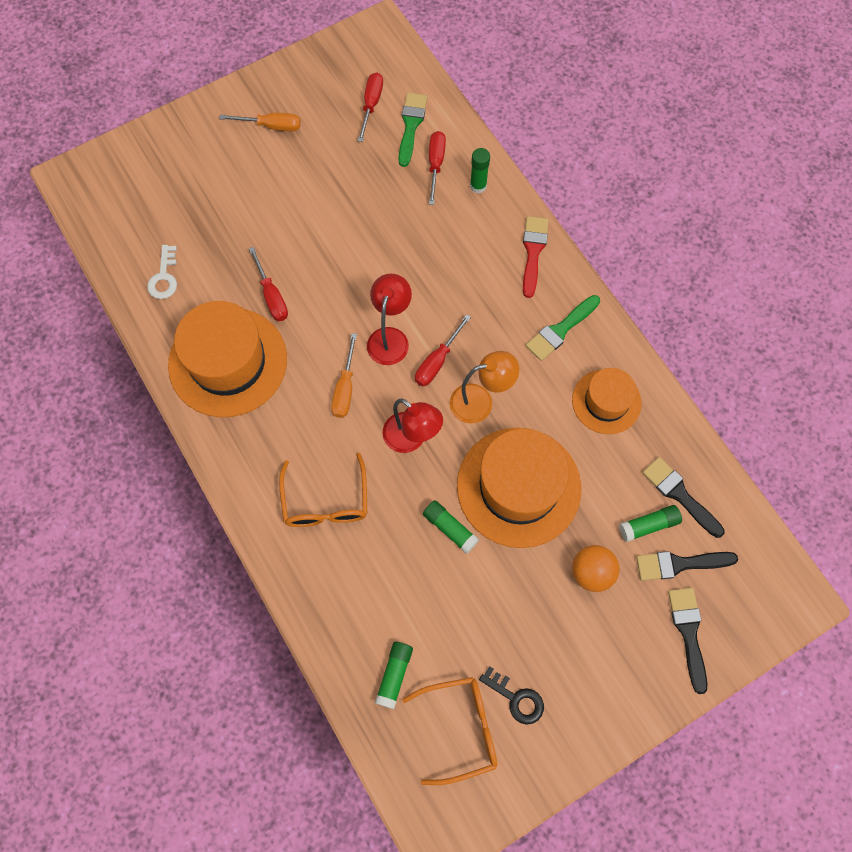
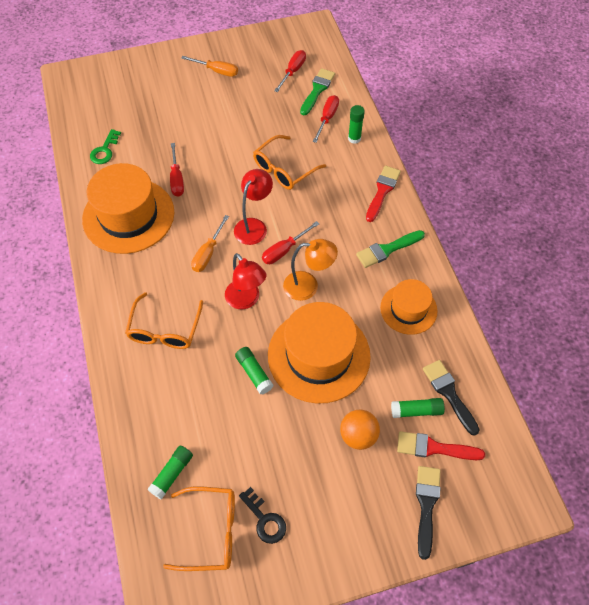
camera: 15 degrees right, 10 degrees down
white key [147,245,177,299] -> green key [90,129,121,164]
black brush [636,551,738,581] -> red brush [397,431,485,460]
none -> orange glasses [253,135,326,190]

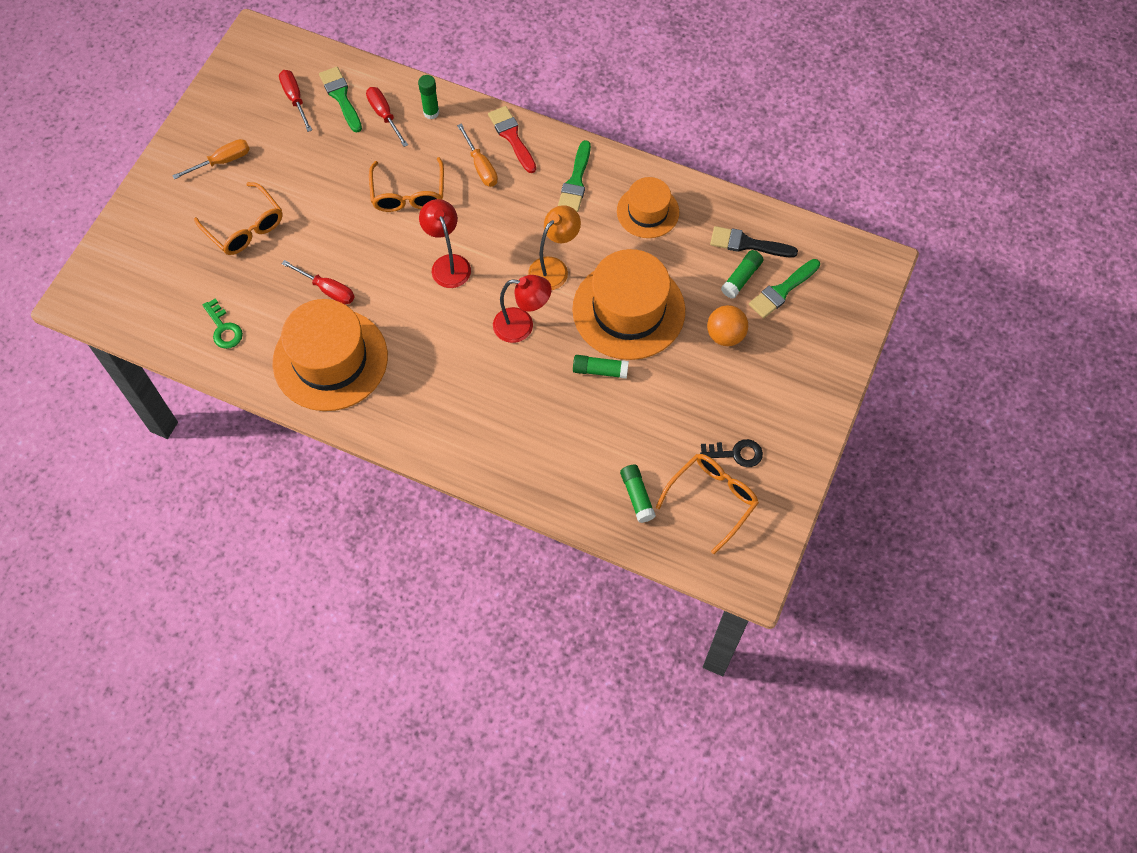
camera: 50 degrees left, 5 degrees up
orange glasses [125,292,203,349] -> orange glasses moved to [194,182,283,255]
orange screwdriver [191,215,229,272] -> orange screwdriver moved to [457,123,498,187]
red screwdriver [262,221,319,264] -> none
red brush [397,431,485,460] -> green brush [749,259,820,318]
black brush [416,466,440,560] -> none

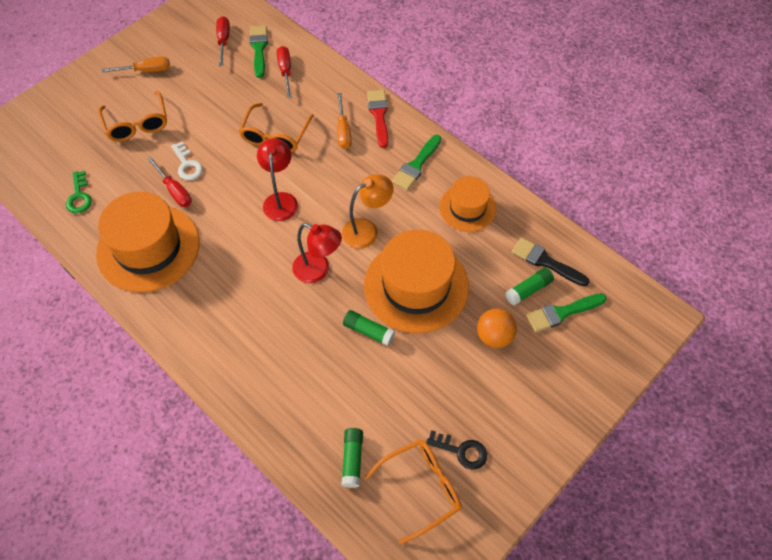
camera: 20 degrees right, 5 degrees down
green glue stick [418,75,439,119] -> none
none -> white key [171,141,203,180]

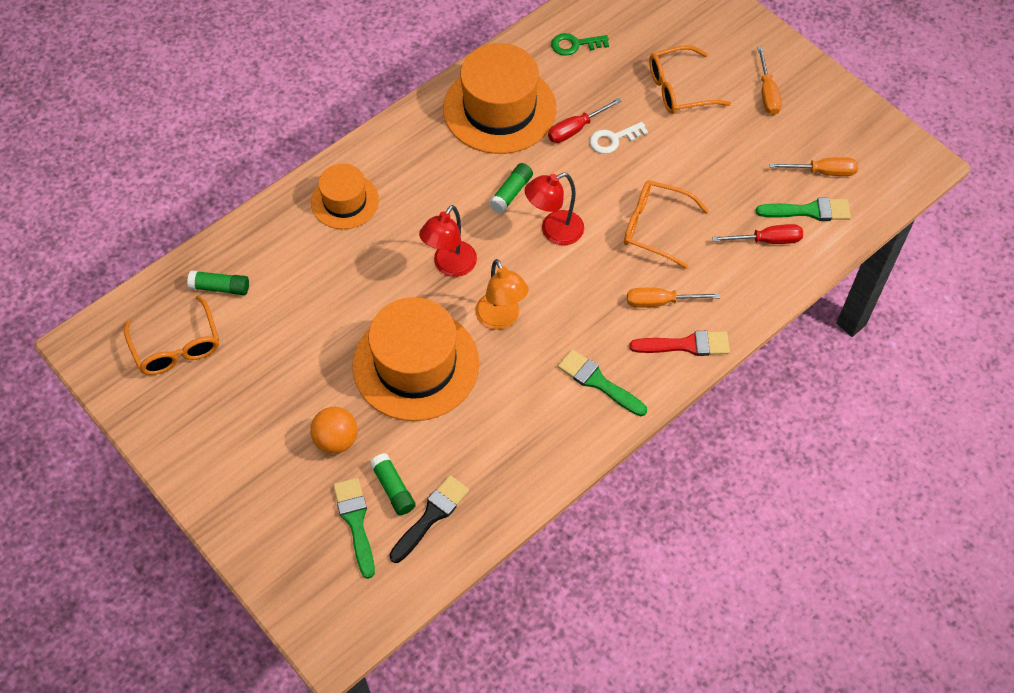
camera: 95 degrees right, 0 degrees up
red screwdriver [216,16,230,66] -> orange screwdriver [769,157,858,176]
red lamp [257,138,298,221] -> red lamp turned 150 degrees clockwise [525,173,584,245]
green glue stick [343,310,395,346] -> green glue stick moved to [489,163,533,213]
black key [426,430,487,470] -> none
orange hat [439,176,496,232] -> orange hat moved to [311,164,379,229]

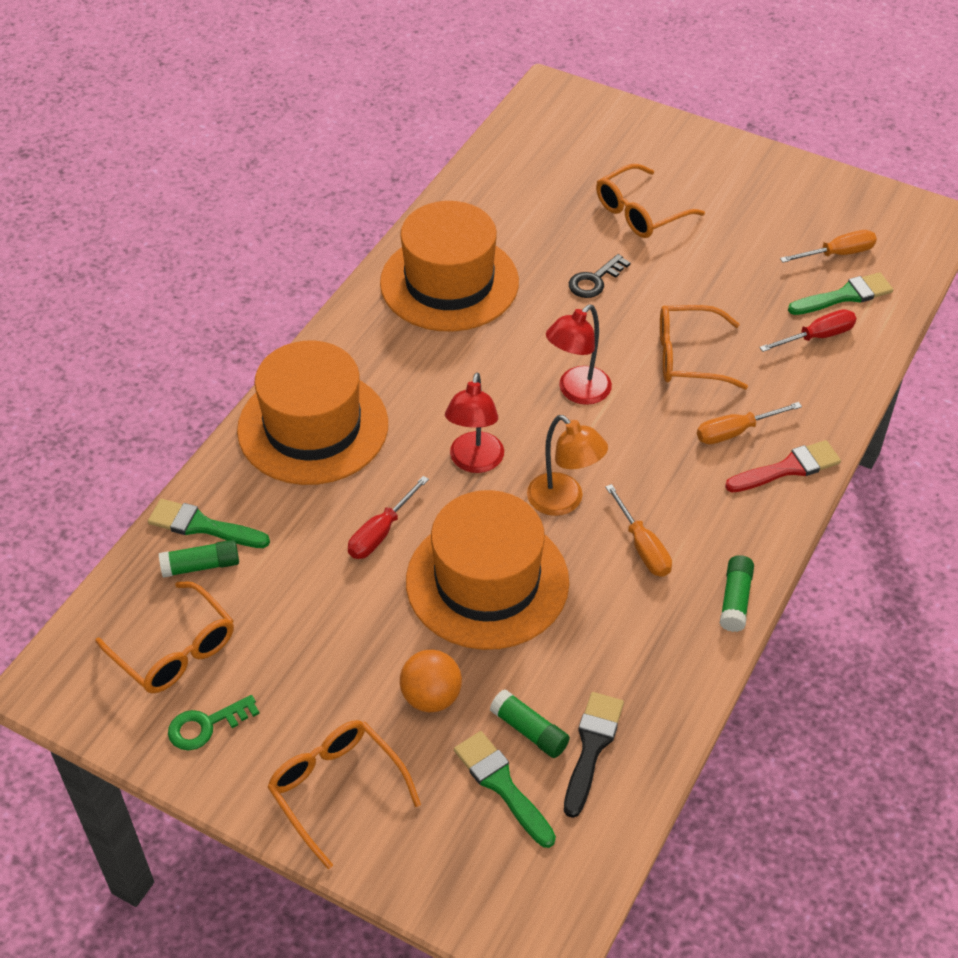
camera: 20 degrees left, 10 degrees down
orange hat [311,164,379,229] -> orange hat [237,341,388,485], size x1.74
green glue stick [489,163,533,213] -> green glue stick moved to [720,555,754,632]
red screwdriver [548,98,622,143] -> red screwdriver moved to [348,476,429,559]
green key [551,33,609,56] -> green key moved to [168,695,260,750]
green brush [558,349,647,416] -> green brush moved to [148,499,270,548]
white key [590,122,648,154] -> black key [569,254,630,298]
orange screwdriver [757,47,782,115] -> orange screwdriver moved to [605,484,672,577]
none -> orange glasses [267,720,421,869]

